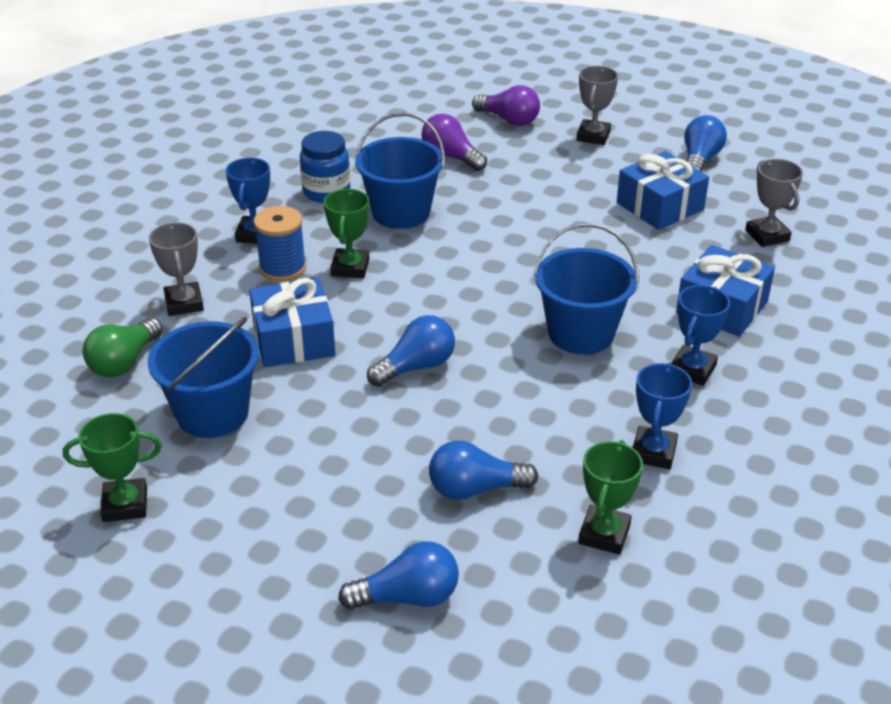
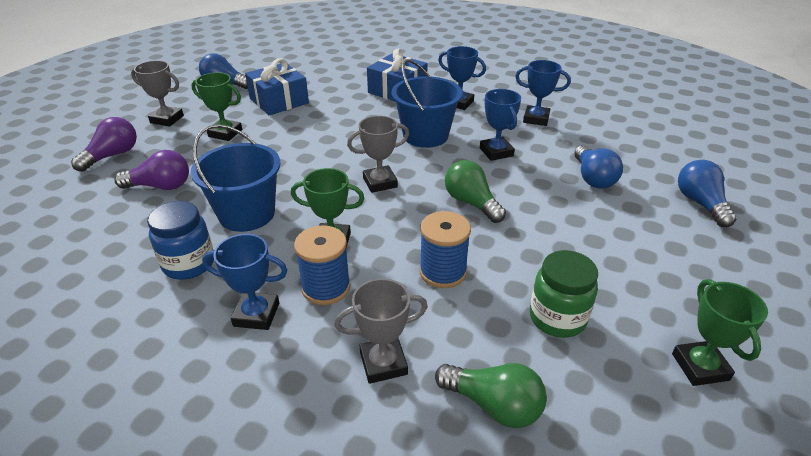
camera: 90 degrees left, 0 degrees up
blue bucket [148,317,259,438] -> green jar [530,250,598,338]
blue gift [249,278,335,367] -> blue spool [420,211,471,288]
blue light bulb [367,315,455,387] -> green light bulb [445,160,506,223]
purple light bulb [421,114,487,171] -> purple light bulb turned 135 degrees counterclockwise [114,150,189,190]
green trophy [578,440,643,555] -> green trophy moved to [191,72,242,141]
grey trophy [745,159,803,247] -> grey trophy moved to [347,116,409,193]
none -> blue trophy [480,89,521,161]

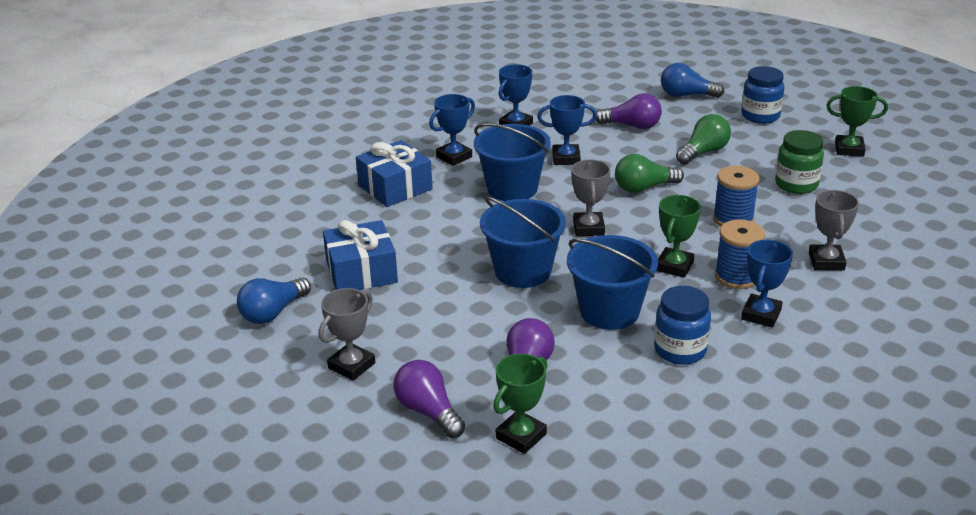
camera: 70 degrees left, 5 degrees down
green trophy [191,72,242,141] -> green trophy moved to [493,354,547,454]
green light bulb [435,363,547,428] -> green light bulb moved to [676,114,731,165]
blue light bulb [574,145,623,189] -> purple light bulb [595,93,662,129]
none -> blue bucket [480,197,566,288]
none -> blue jar [741,66,785,124]

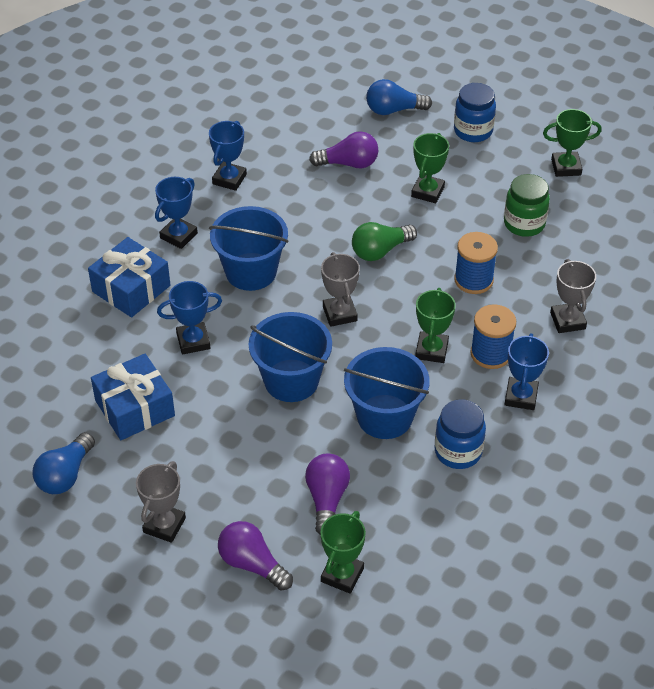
camera: 15 degrees left, 15 degrees up
blue trophy [537,95,597,165] -> blue trophy moved to [157,281,222,354]
green light bulb [676,114,731,165] -> green trophy [411,133,449,203]

